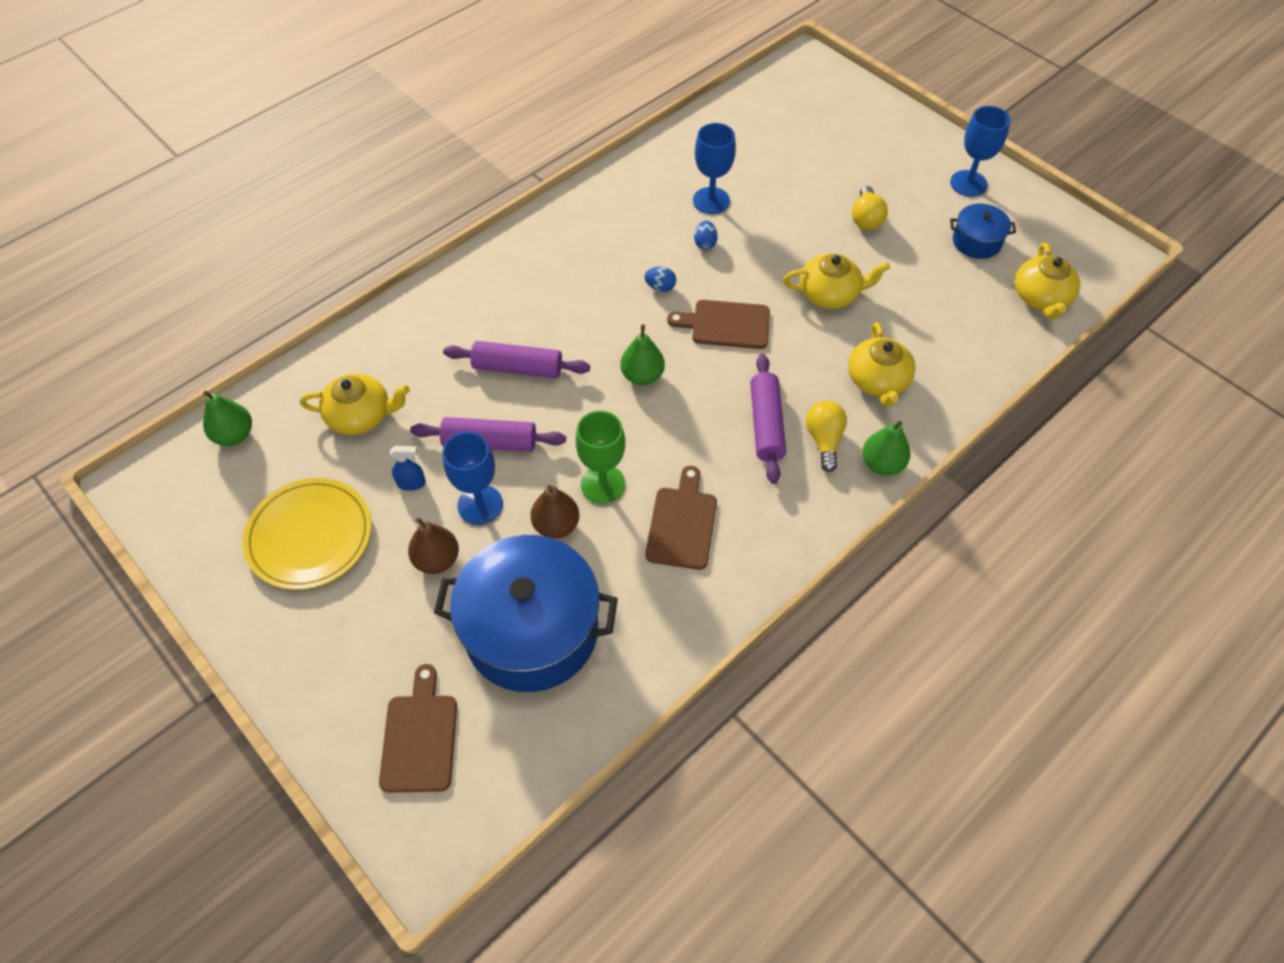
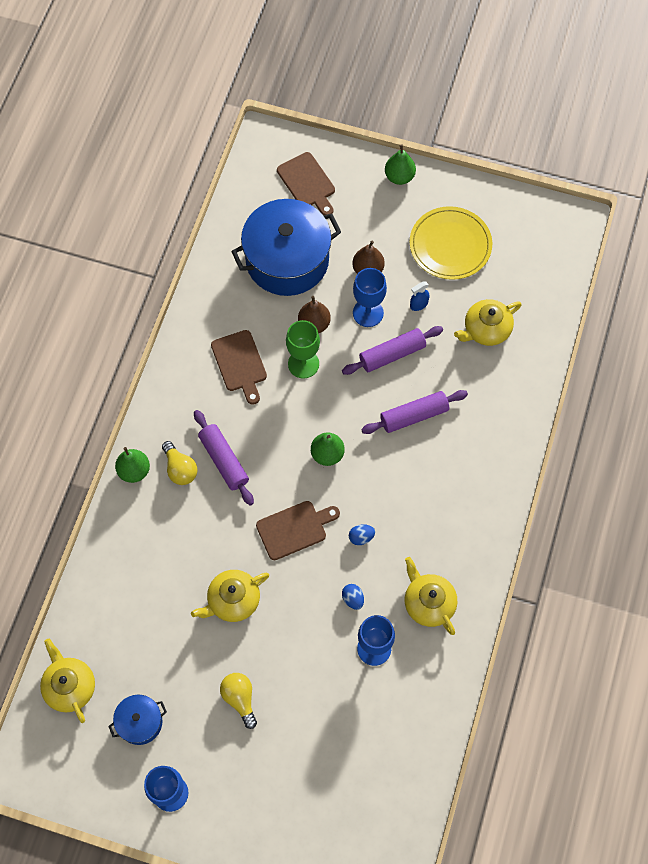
camera: 150 degrees right, 10 degrees up
green pear [203,391,252,446] -> green pear moved to [385,144,416,185]
yellow teapot [848,322,915,407] -> yellow teapot moved to [405,557,457,635]

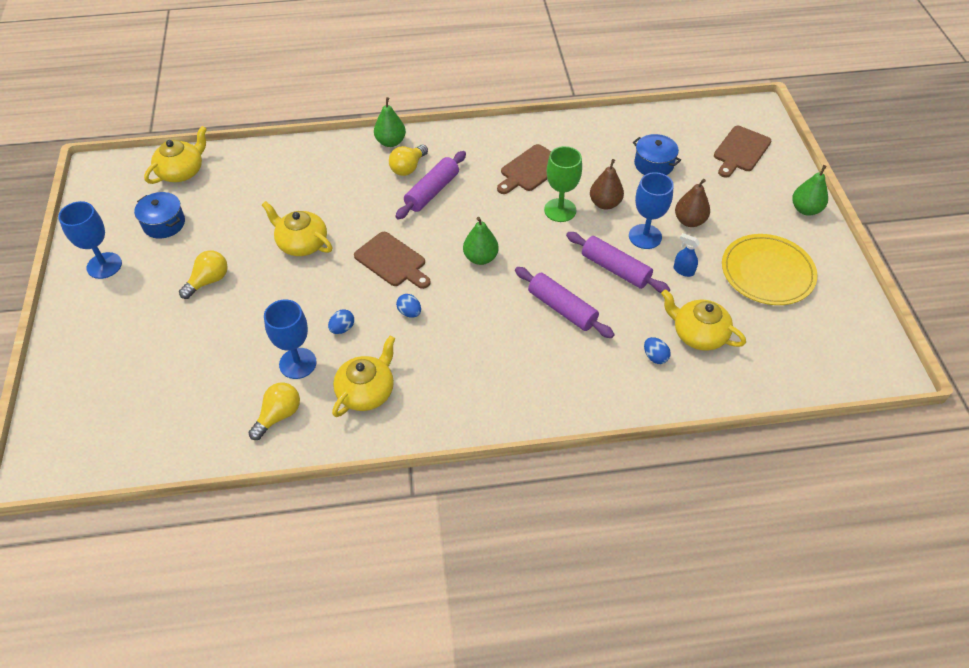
camera: 65 degrees right, 15 degrees down
blue pot [231,199,341,296] -> blue pot [633,134,681,175], size x0.47
none -> yellow light bulb [248,382,300,440]
none -> blue egg [644,337,671,364]

